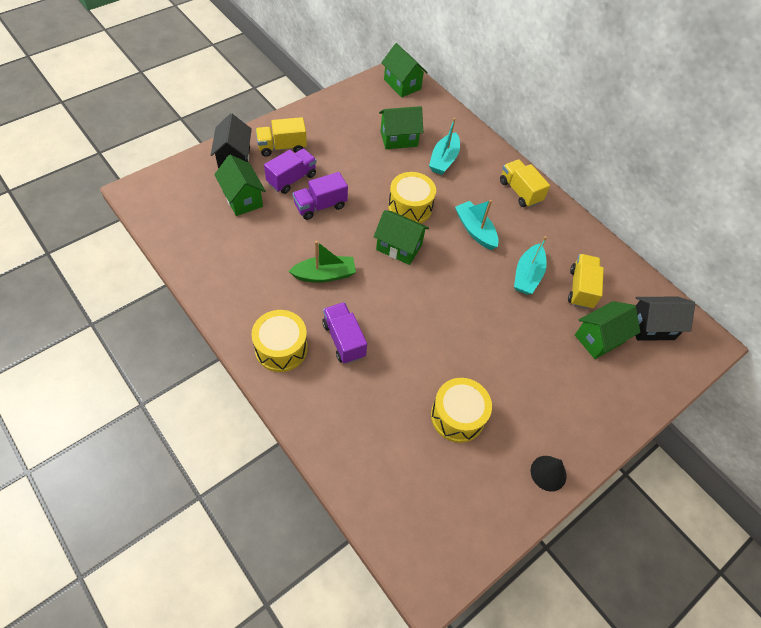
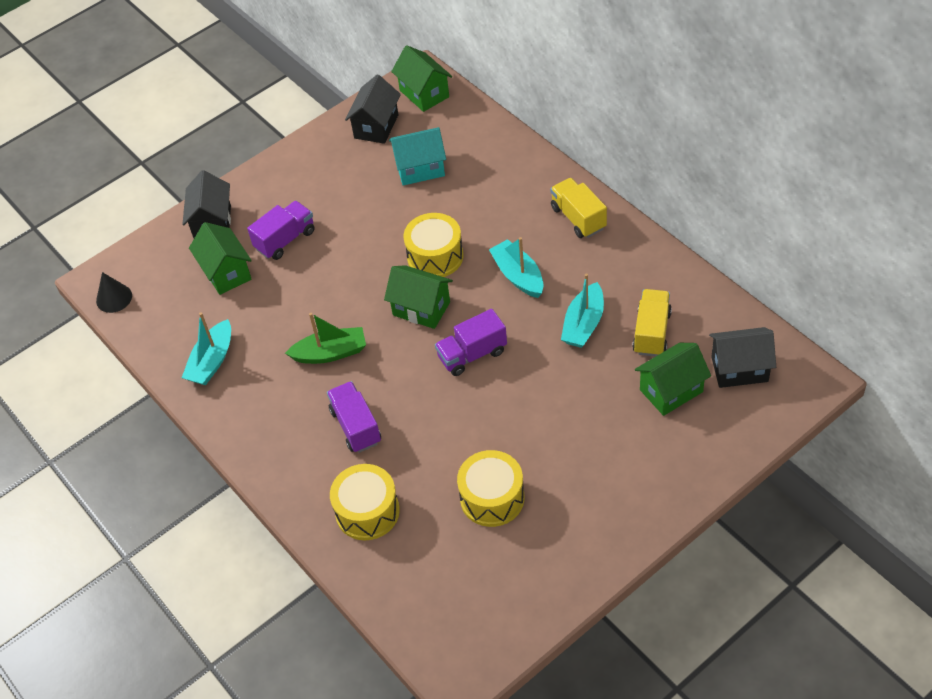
camera: 10 degrees right, 5 degrees down
yellow drum [251,310,308,372] -> yellow drum moved to [330,464,400,540]
yellow truck [256,117,307,157] -> none
purple truck [292,172,348,220] -> purple truck moved to [435,309,507,376]
green house [379,106,423,149] -> turquoise house [389,127,446,185]
turquoise boat [429,118,460,175] -> turquoise boat moved to [182,312,231,385]
black cone [531,456,567,492] -> black cone moved to [96,272,132,313]
none -> black house [345,75,401,144]

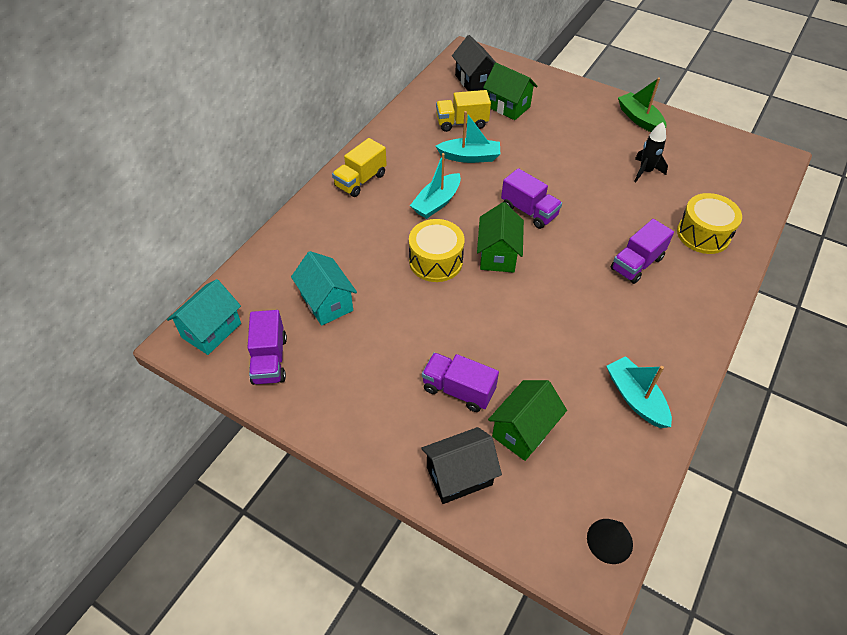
camera: 115 degrees left, 0 degrees up
turquoise boat [182,312,231,385] -> turquoise boat turned 120 degrees counterclockwise [606,356,672,428]
green boat [285,313,366,364] -> green boat moved to [618,78,666,132]
black house [345,75,401,144] -> purple truck [248,310,287,385]
green house [391,45,452,112] -> turquoise house [167,279,241,355]
yellow drum [457,450,524,527] -> black rocket [634,122,668,182]

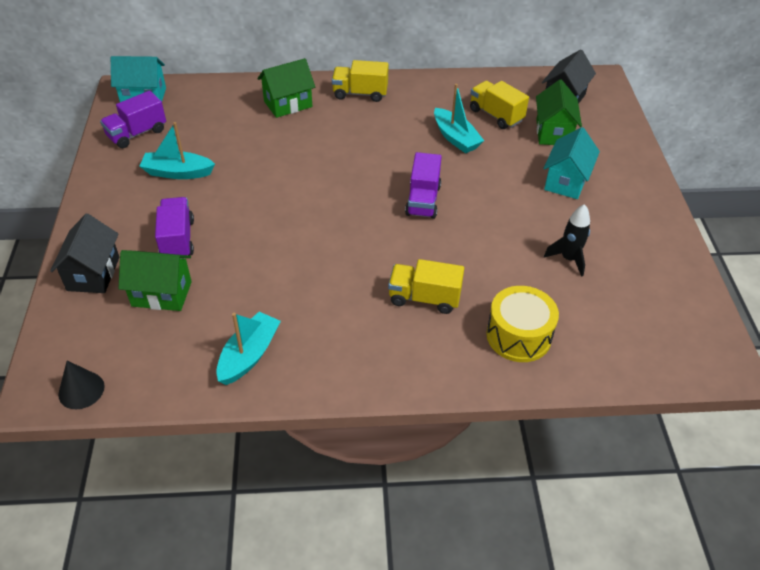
camera: 55 degrees right, 5 degrees down
turquoise house [291,251,357,326] -> turquoise house moved to [543,127,600,199]
yellow drum [409,219,465,282] -> none
turquoise boat [410,153,461,219] -> turquoise boat moved to [139,122,215,179]
black house [421,427,502,504] -> black house turned 60 degrees clockwise [50,214,119,293]
green house [477,202,524,273] -> green house moved to [258,58,315,118]
purple truck [610,219,674,284] -> yellow truck [388,259,464,314]
green boat [618,78,666,132] -> none

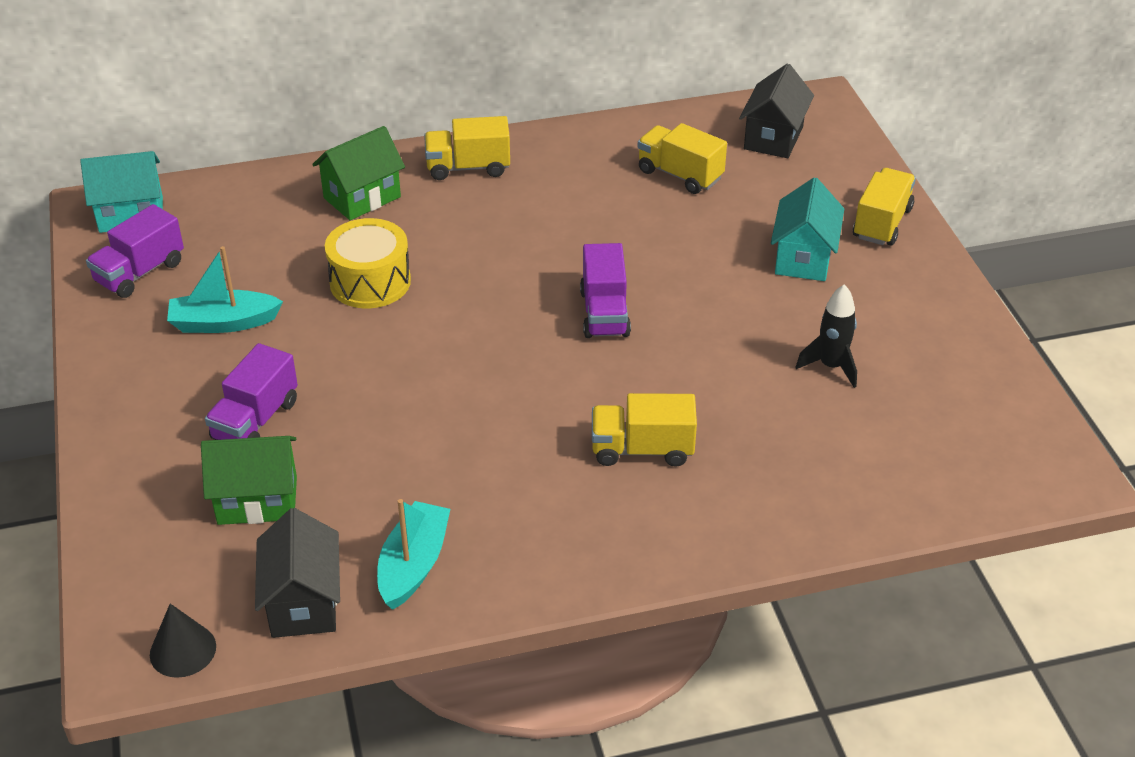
camera: 10 degrees left, 5 degrees down
black house [50,214,119,293] -> black house moved to [255,508,340,638]
purple truck [155,197,194,259] -> purple truck turned 135 degrees counterclockwise [205,343,298,440]
turquoise boat [434,84,484,153] -> none
yellow drum [486,286,559,362] -> yellow drum moved to [325,218,411,308]
green house [536,79,582,145] -> none
none -> yellow truck [853,168,916,245]

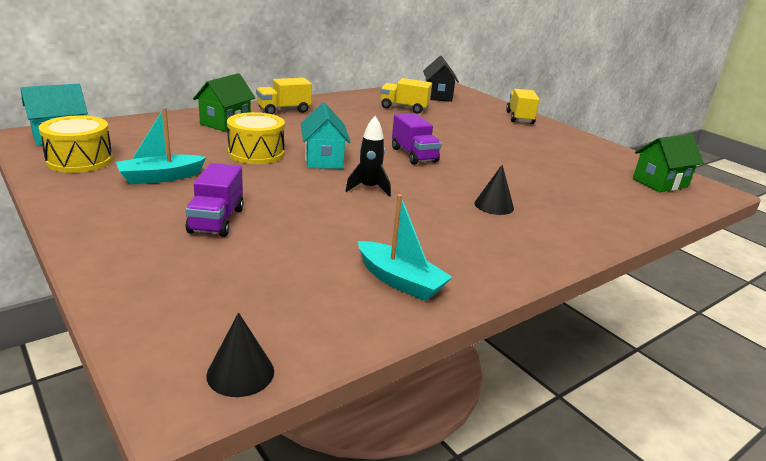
camera: 25 degrees left, 15 degrees down
purple truck [86,204,184,298] -> yellow drum [39,115,113,173]
green house [201,436,297,525] -> green house moved to [633,134,704,192]
black house [255,508,340,638] -> none
turquoise boat [377,499,450,610] -> turquoise boat turned 135 degrees clockwise [358,194,452,301]
yellow truck [592,393,697,467] -> black cone [475,164,514,215]
turquoise house [771,177,844,281] -> turquoise house moved to [301,102,351,169]
black rocket [796,284,857,388] -> black rocket moved to [346,116,391,197]

